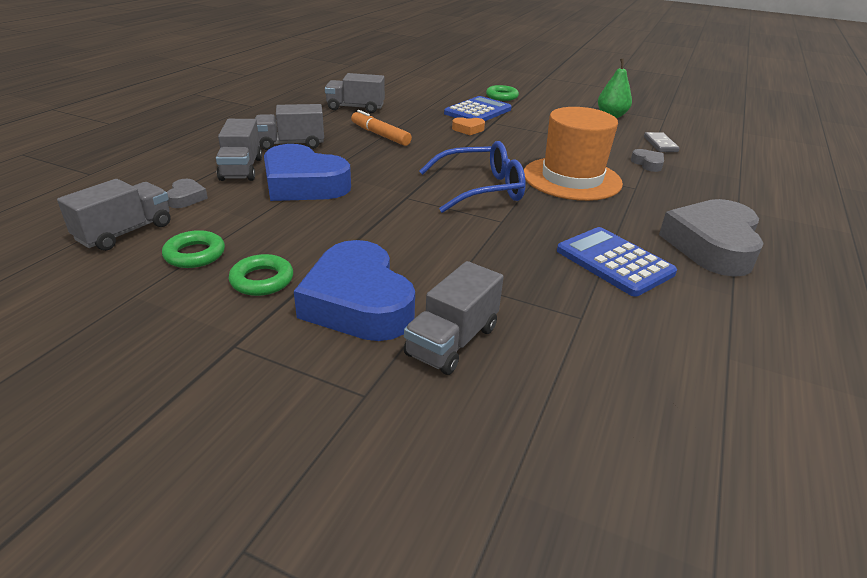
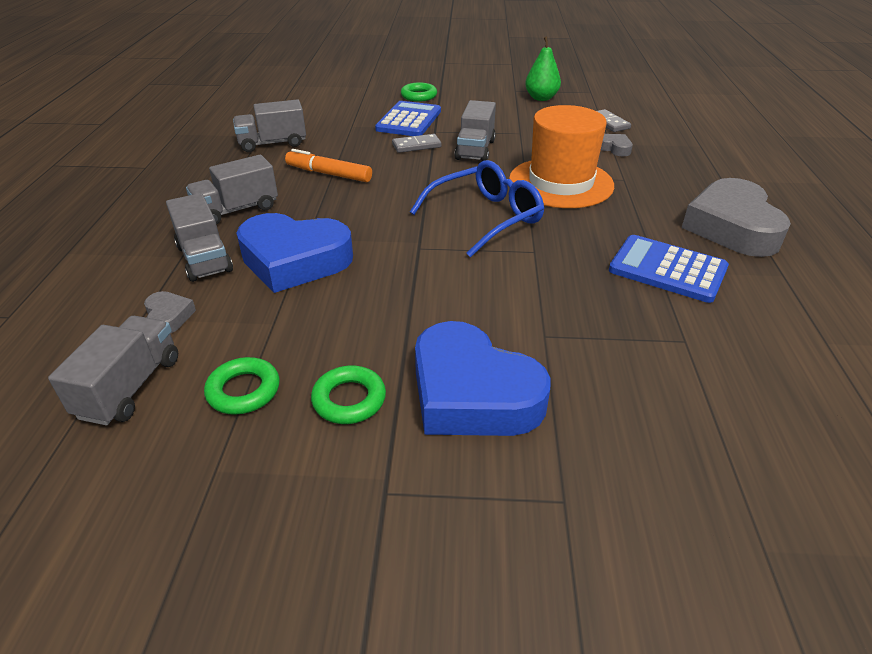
camera: 20 degrees left, 5 degrees up
grey truck [404,261,504,375] -> grey truck moved to [455,100,496,161]
orange heart [452,117,485,135] -> grey domino [392,134,441,153]

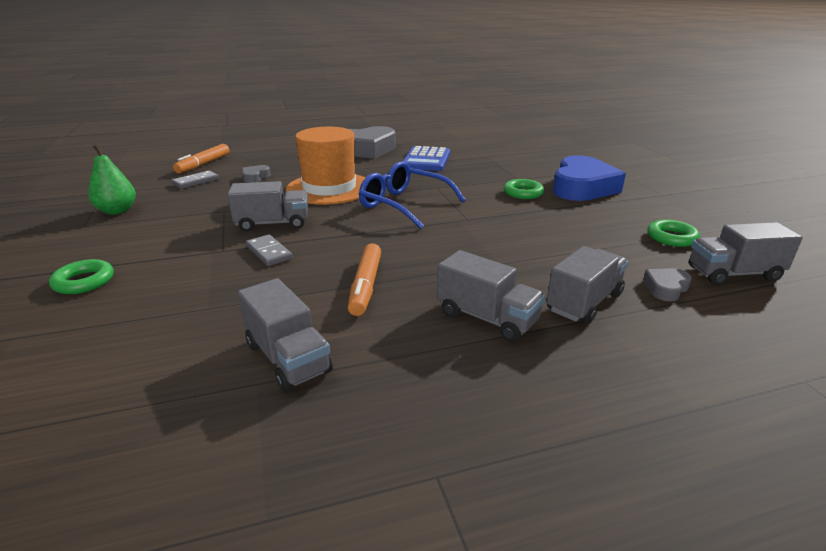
camera: 110 degrees left, 10 degrees down
blue heart [236,213,353,293] -> none
green ring [311,366,386,424] -> green ring moved to [504,179,544,199]
blue calculator [375,101,441,136] -> none
none -> orange marker [173,144,229,173]

